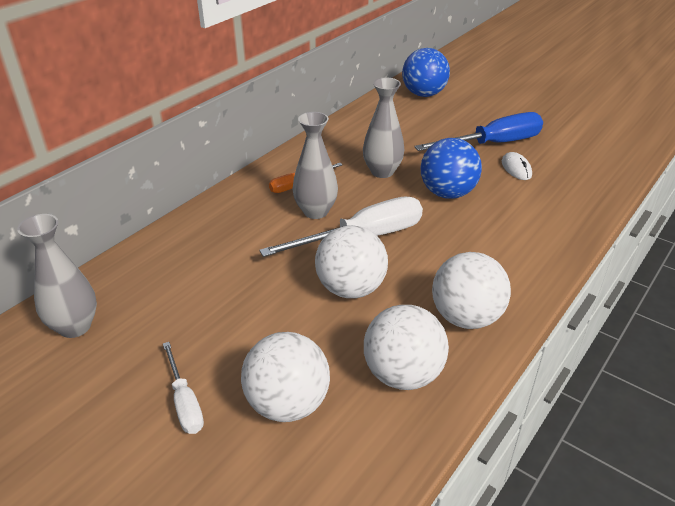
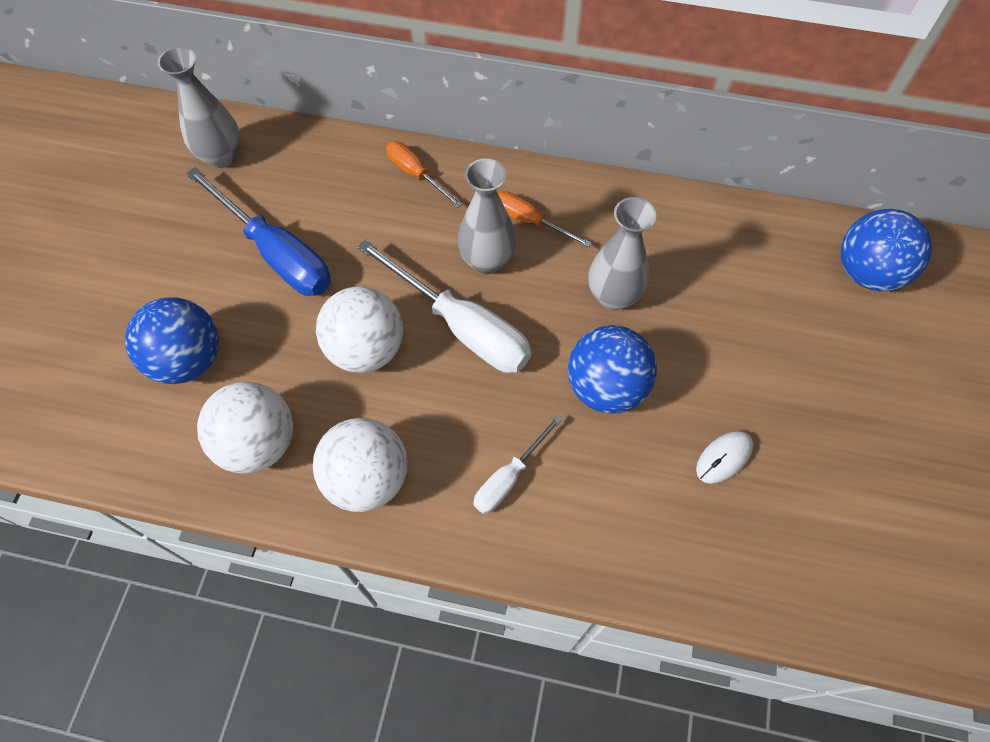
camera: 65 degrees right, 25 degrees up
white screwdriver [163,342,204,434] -> white screwdriver moved to [473,415,563,514]
white ball [241,332,330,422] -> blue ball [125,297,219,384]
blue screwdriver [414,112,543,151] -> blue screwdriver moved to [186,167,331,296]
none -> orange screwdriver [386,141,462,208]

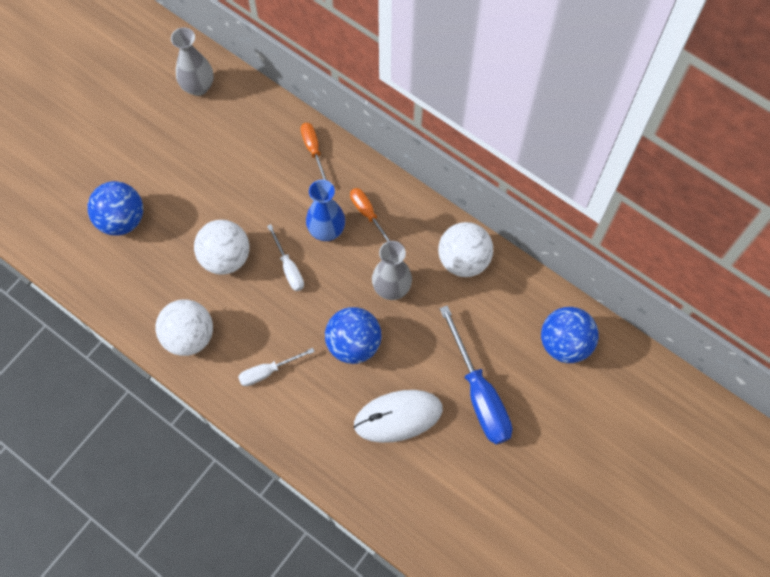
camera: 25 degrees right, 5 degrees up
blue screwdriver [186,167,331,296] -> blue screwdriver moved to [440,305,512,445]
white ball [197,382,293,473] -> white ball moved to [438,222,493,277]
white screwdriver [357,239,532,373] -> white screwdriver [267,224,304,291], size x0.54
grey vase [458,159,516,274] -> blue vase [306,180,345,241]
white mouse [696,431,753,484] -> white mouse [354,390,443,443], size x1.98

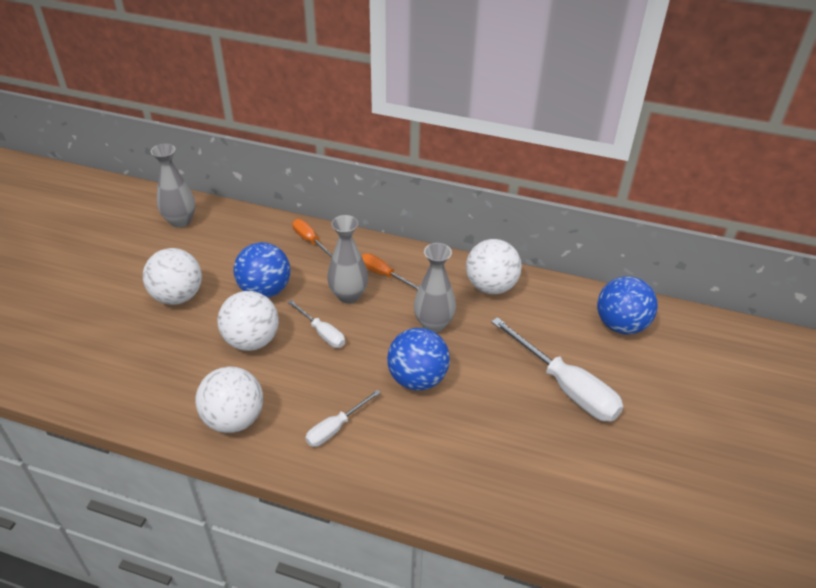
camera: 20 degrees left, 25 degrees down
blue ball [88,181,143,236] -> blue ball moved to [234,242,290,298]
blue vase [306,180,345,241] -> grey vase [327,215,368,304]
white mouse [354,390,443,443] -> none
blue screwdriver [440,305,512,445] -> white screwdriver [491,317,624,422]
none -> white ball [143,248,202,305]

